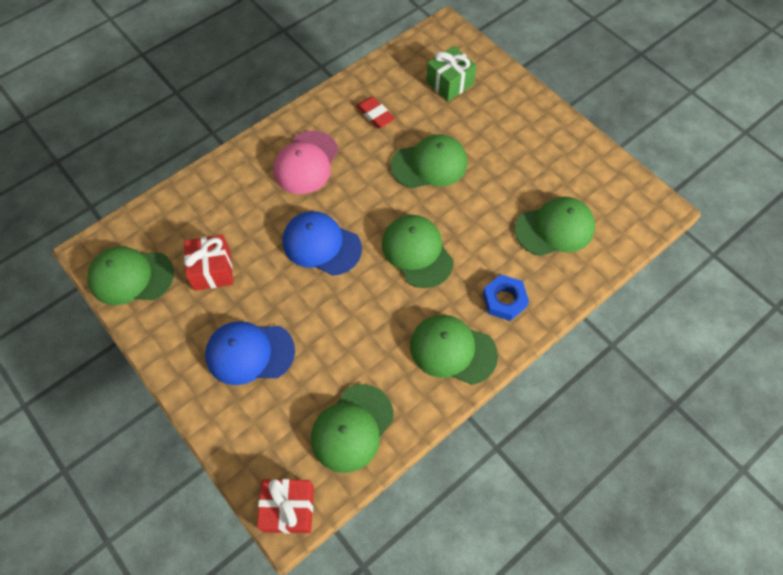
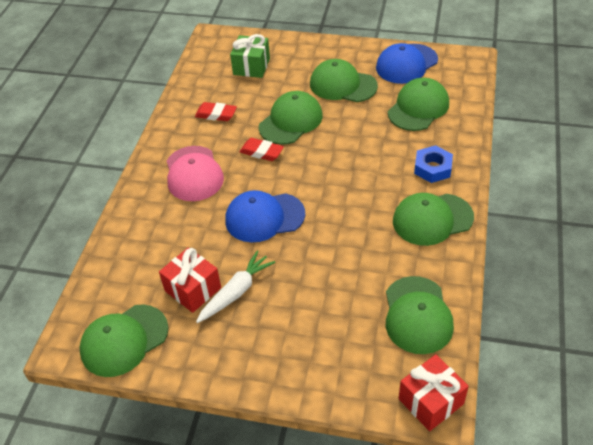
camera: 35 degrees left, 15 degrees down
blue cap [205,321,295,385] -> blue cap moved to [376,43,438,84]
green cap [382,215,454,288] -> green cap moved to [310,59,378,102]
none -> white carrot [196,251,275,323]
none -> red eraser [239,138,284,161]

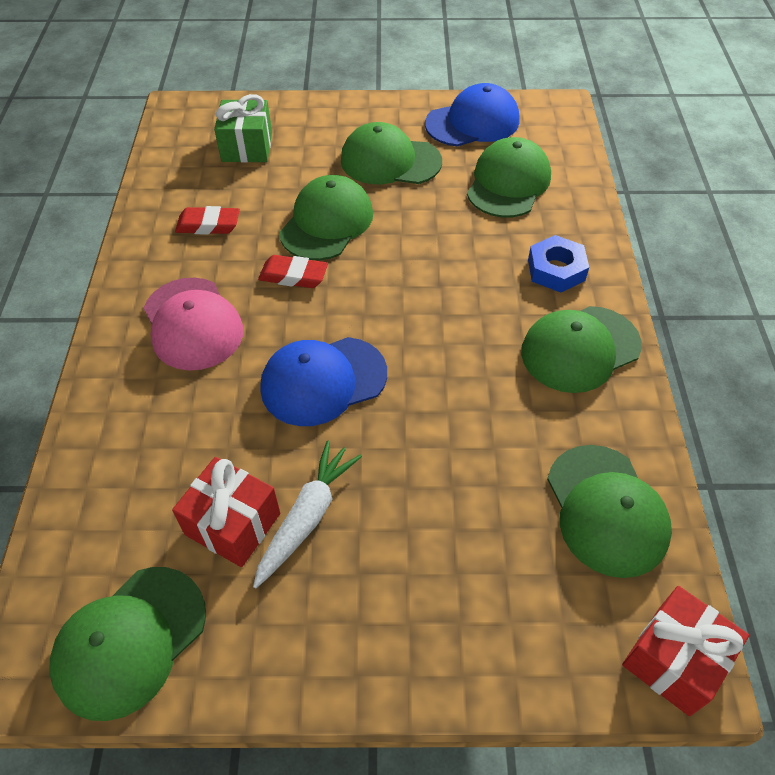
camera: 15 degrees left, 5 degrees up
blue cap [376,43,438,84] -> blue cap turned 150 degrees counterclockwise [425,83,520,146]

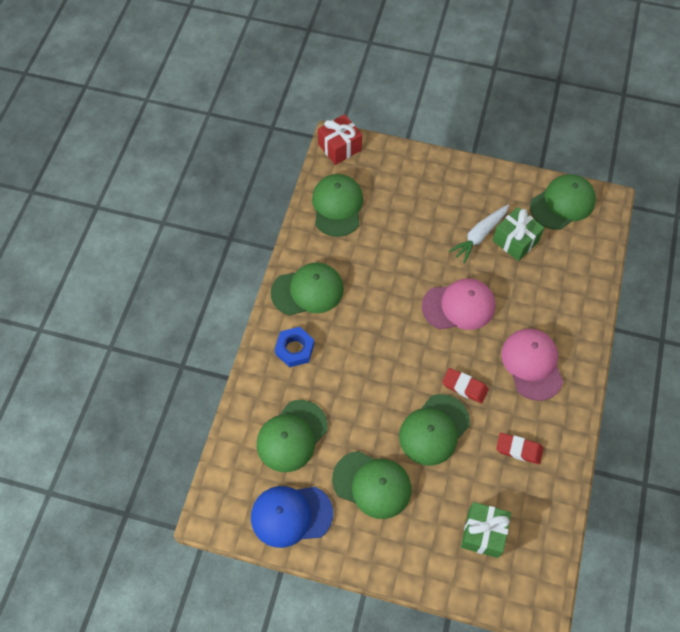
camera: 165 degrees left, 10 degrees up
red gift [172,457,280,567] -> green gift [492,207,544,261]
blue cap [261,337,387,426] -> pink cap [422,278,495,330]

